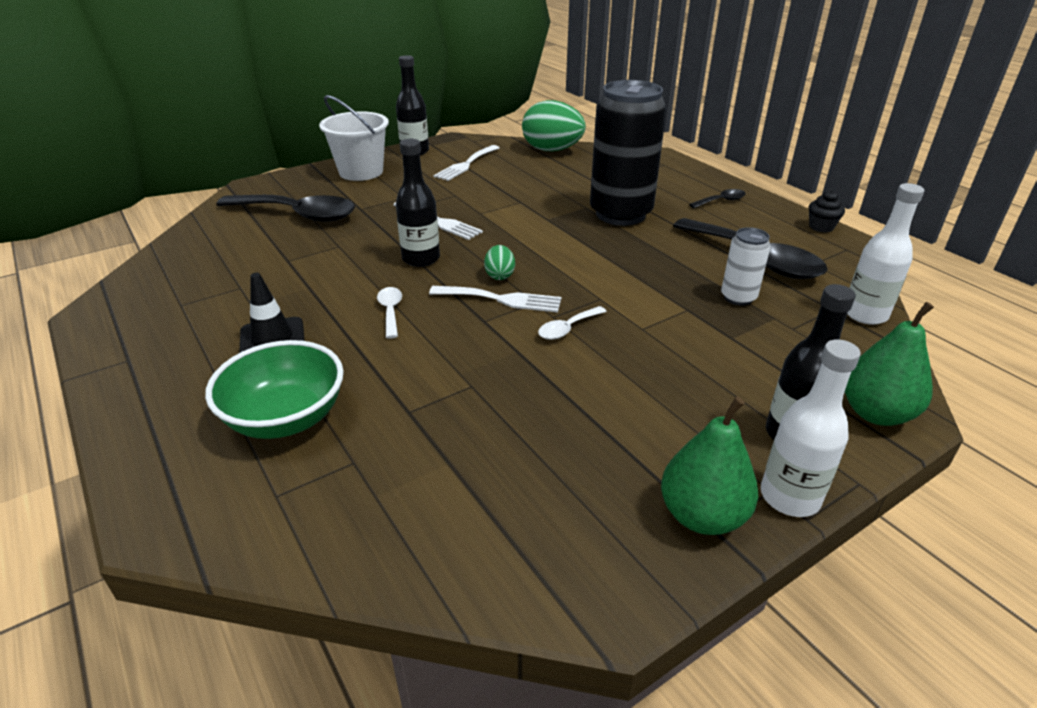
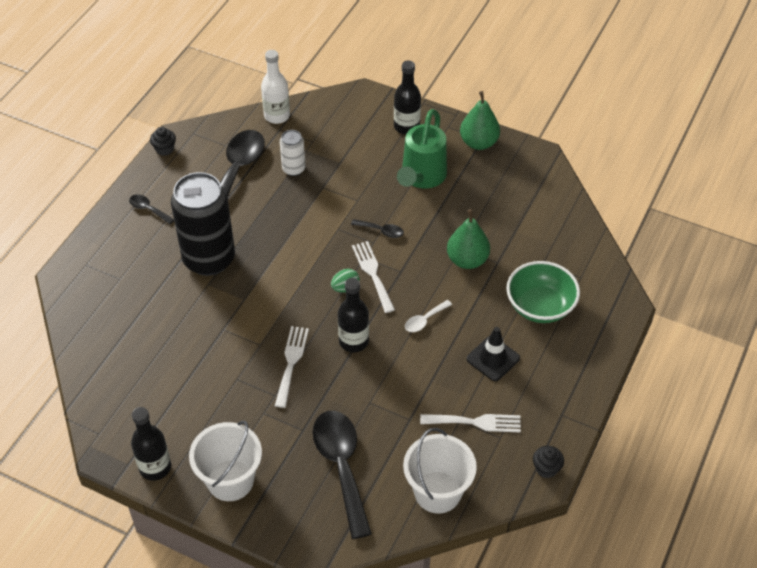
camera: 120 degrees left, 15 degrees up
white fork [433,145,499,181] -> white fork moved to [420,414,521,433]
green egg [522,100,586,151] -> none
white spoon [538,306,607,340] -> black spoon [351,219,404,238]
white bottle [761,339,861,517] -> none
green pear [845,302,934,426] -> green pear moved to [447,209,490,269]
none -> green watering can [397,109,447,188]
none -> white bucket [403,428,477,514]
none -> black cupcake [533,446,564,478]

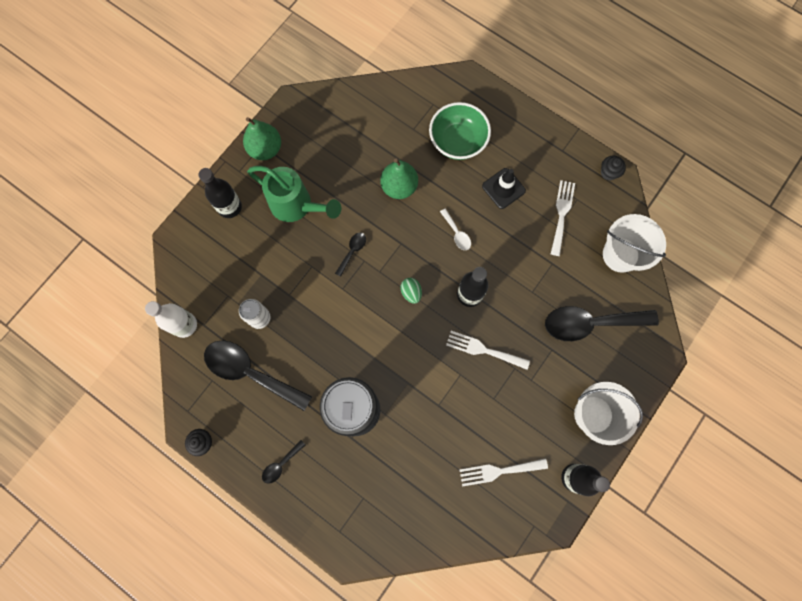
camera: 80 degrees left, 25 degrees up
white fork [352,241,395,313] -> white fork moved to [459,458,548,486]

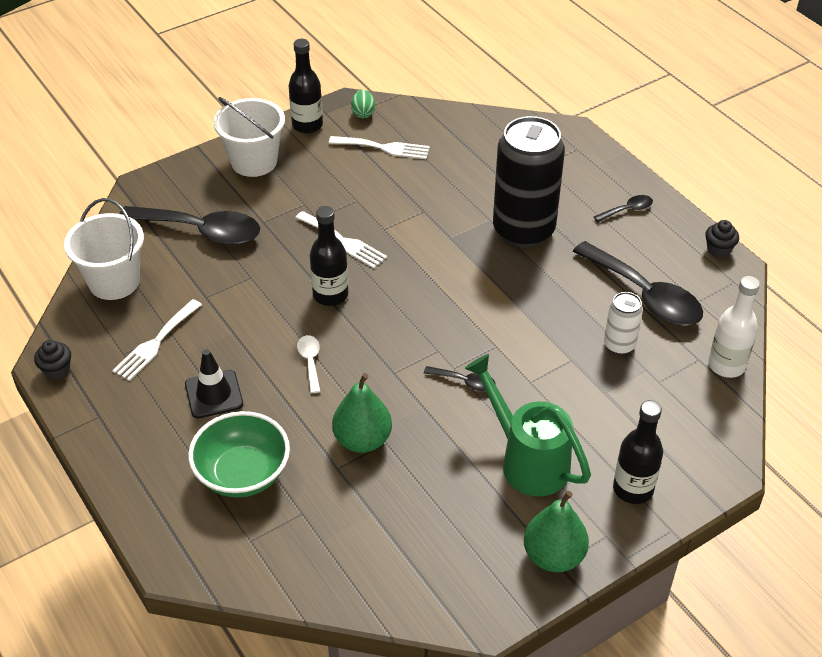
camera: 160 degrees left, 30 degrees down
black spoon [335,233,366,277] -> black spoon turned 120 degrees counterclockwise [424,366,496,391]
green egg [400,278,422,304] -> green egg moved to [351,90,375,118]

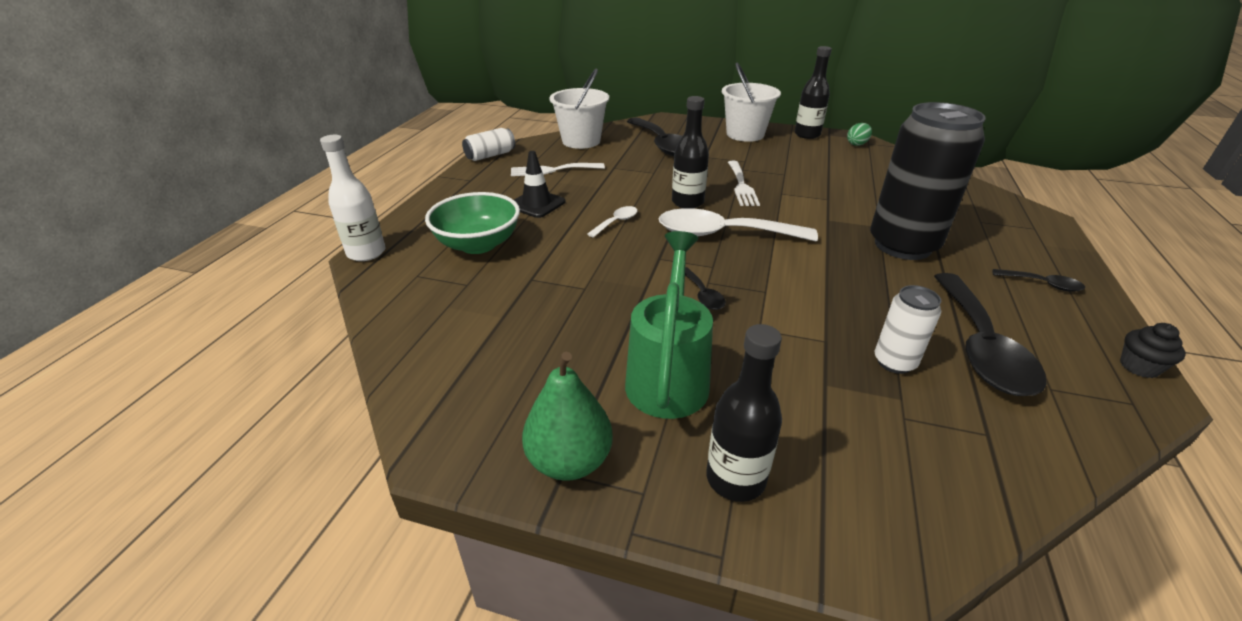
camera: 50 degrees right, 10 degrees down
black cupcake [34,340,71,380] -> white can [462,128,515,161]
white fork [329,136,430,159] -> none
green pear [332,373,392,453] -> none
white bottle [708,276,760,378] -> white bottle moved to [320,135,385,261]
none -> white spoon [659,208,818,242]

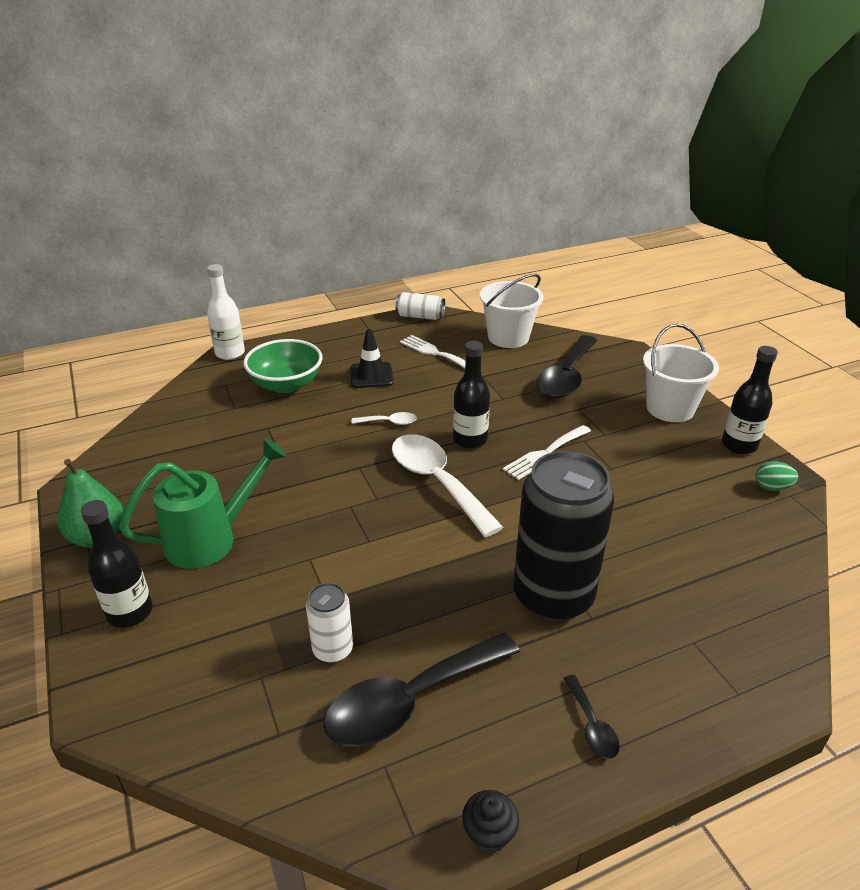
camera: 50 degrees right, 0 degrees up
black spoon [685,267,726,310] -> none

